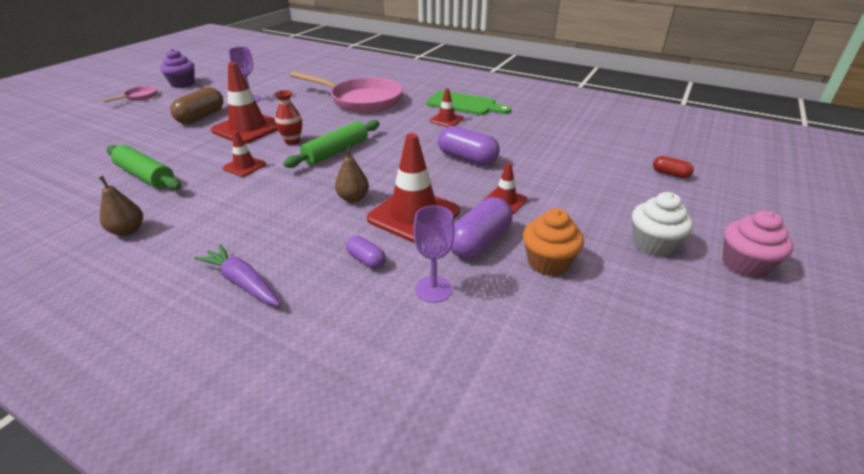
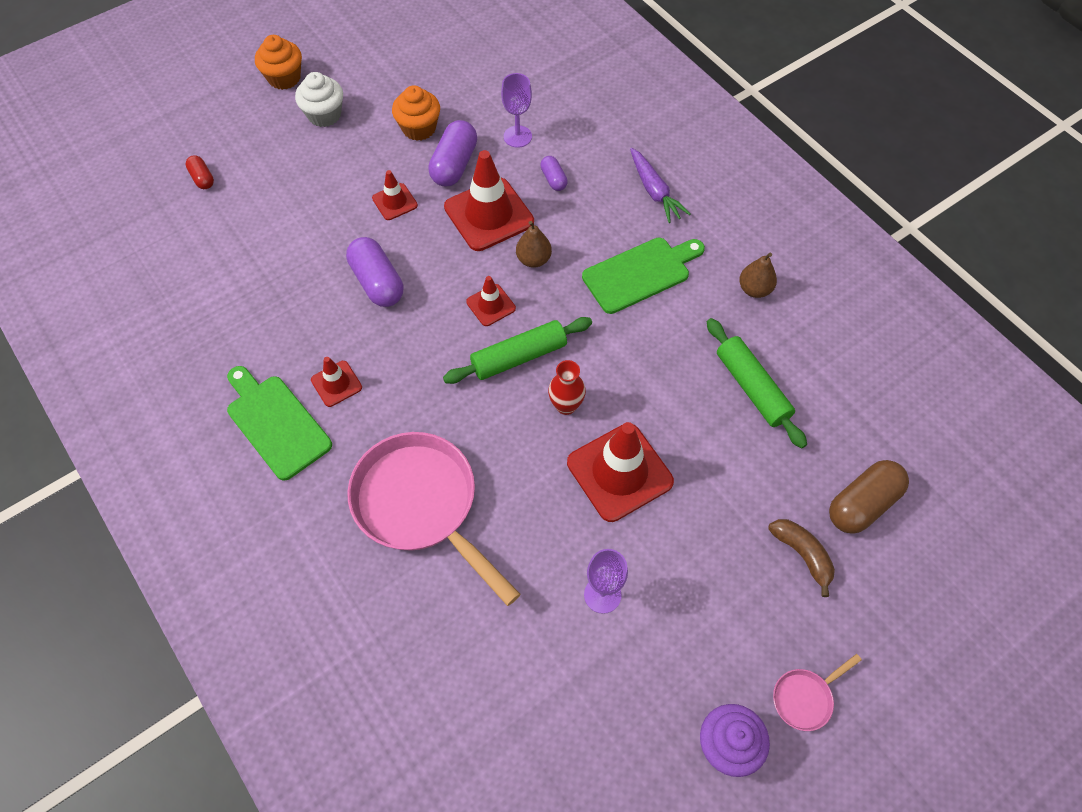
camera: 155 degrees left, 25 degrees up
brown capsule [170,87,223,124] -> brown capsule moved to [829,460,909,534]
red traffic cone [223,131,266,177] -> red traffic cone moved to [466,276,516,326]
purple capsule [450,197,512,259] -> purple capsule turned 45 degrees counterclockwise [428,120,477,186]
pink cupcake [722,210,793,279] -> orange cupcake [255,35,302,90]
none -> green cutting board [582,238,705,314]
none -> brown banana [768,519,835,597]

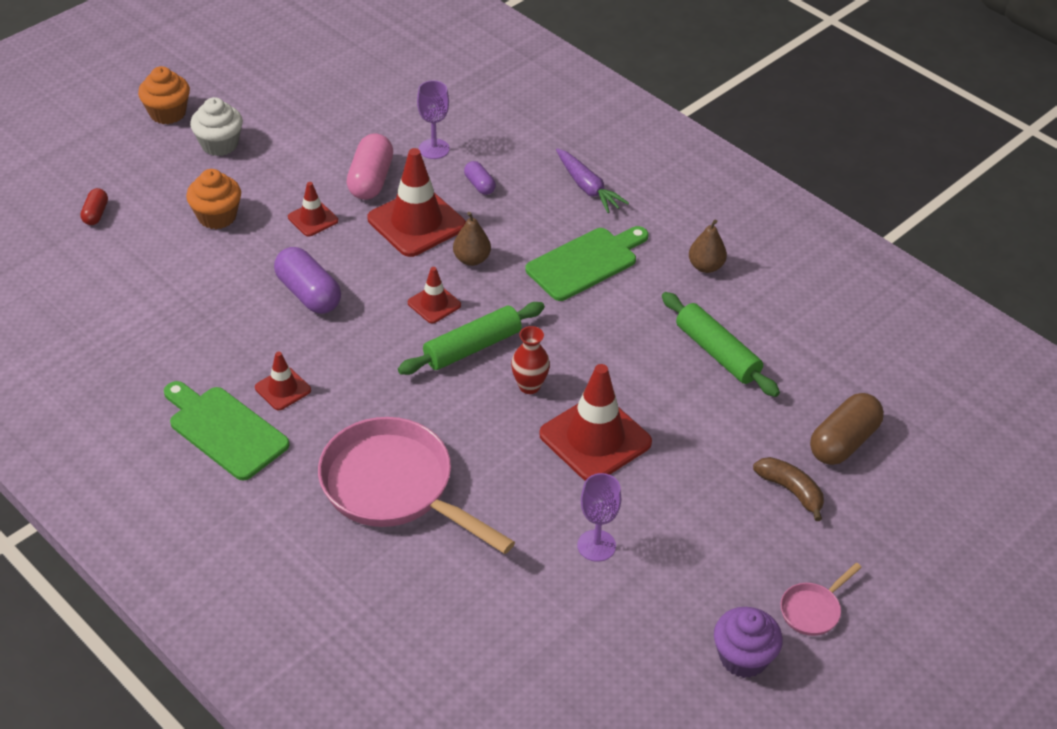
camera: 10 degrees left, 15 degrees down
red capsule [185,155,214,189] -> red capsule turned 45 degrees clockwise [80,188,108,225]
orange cupcake [392,85,440,141] -> orange cupcake moved to [186,169,241,229]
purple capsule [428,120,477,186] -> pink capsule [346,134,393,200]

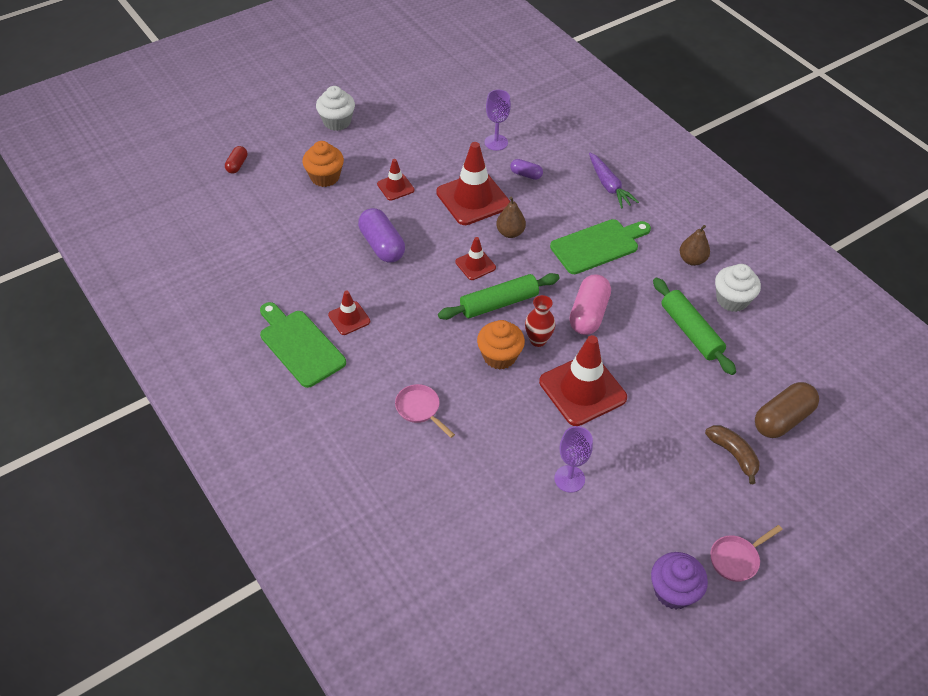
camera: 10 degrees right, 5 degrees up
orange cupcake [138,66,190,124] -> orange cupcake moved to [477,320,525,370]
pink pan [318,417,515,554] -> pink pan [395,384,455,438], size x0.43
pink capsule [346,134,393,200] -> pink capsule moved to [569,274,611,335]
purple capsule [464,161,496,195] -> purple capsule turned 45 degrees counterclockwise [510,159,543,180]
none -> white cupcake [715,264,761,312]

